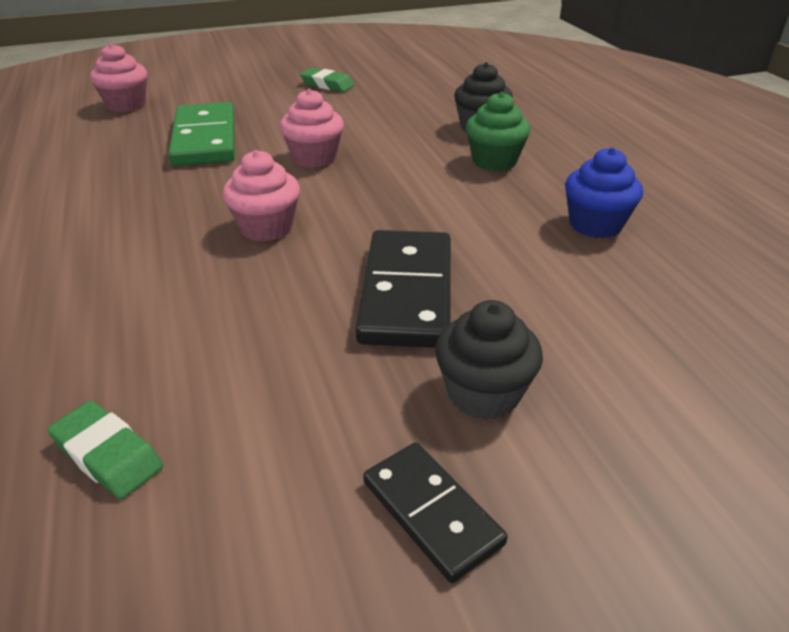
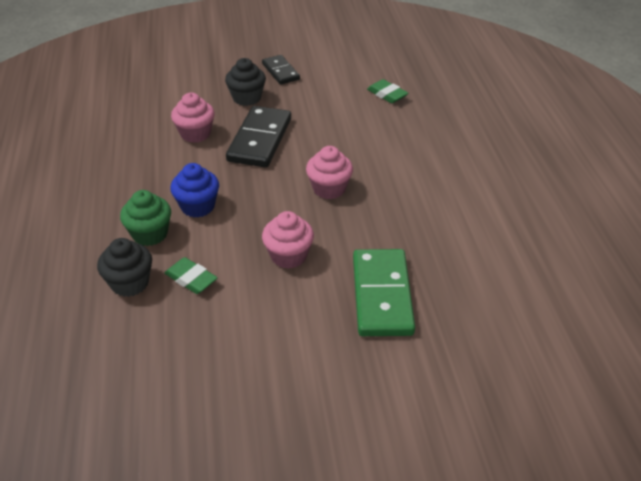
camera: 170 degrees left, 5 degrees up
pink cupcake [90,43,147,112] -> pink cupcake moved to [171,93,215,143]
green eraser [300,68,355,92] -> green eraser moved to [165,257,218,294]
blue cupcake [565,147,643,238] -> blue cupcake moved to [170,163,219,218]

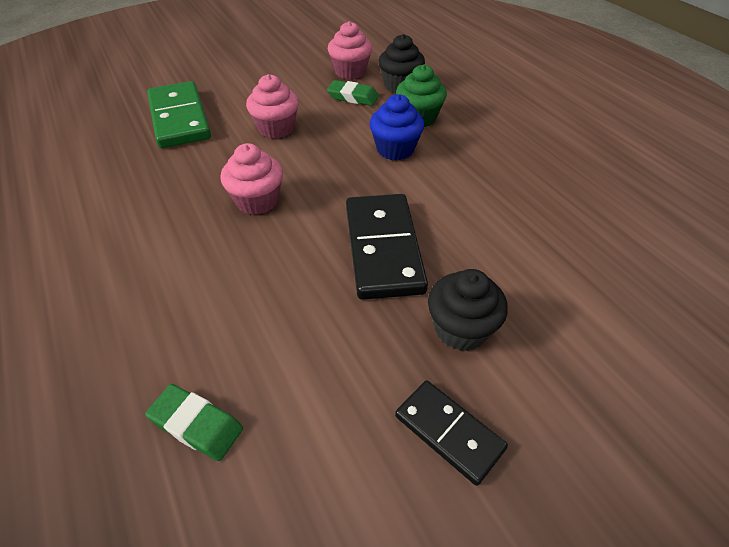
camera: 160 degrees right, 5 degrees up
pink cupcake [171,93,215,143] -> pink cupcake moved to [328,21,372,79]

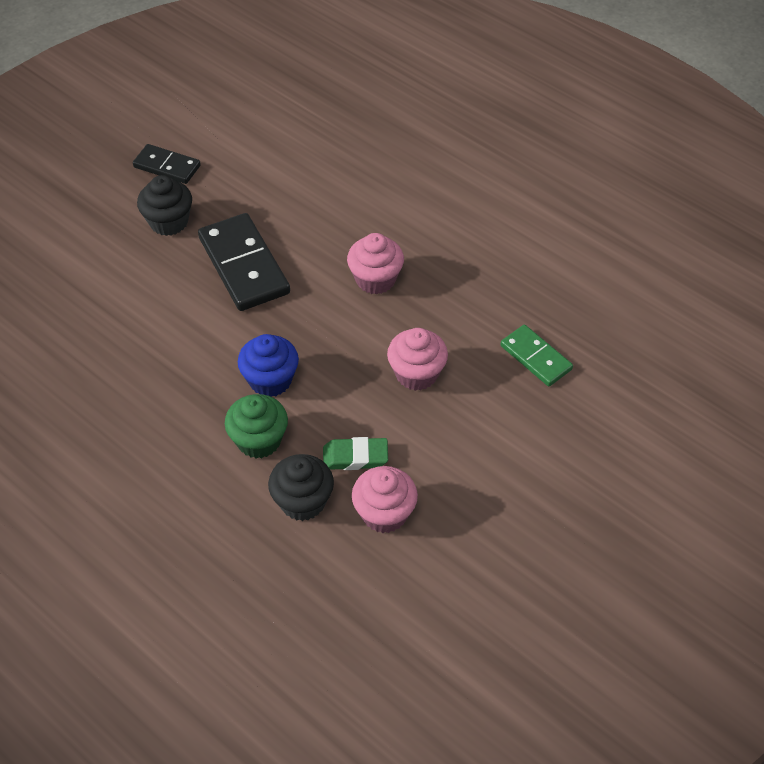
camera: 160 degrees right, 5 degrees up
green eraser [145,384,243,461] -> none
green domino [147,81,211,148] -> green domino [500,325,573,386], size x0.59

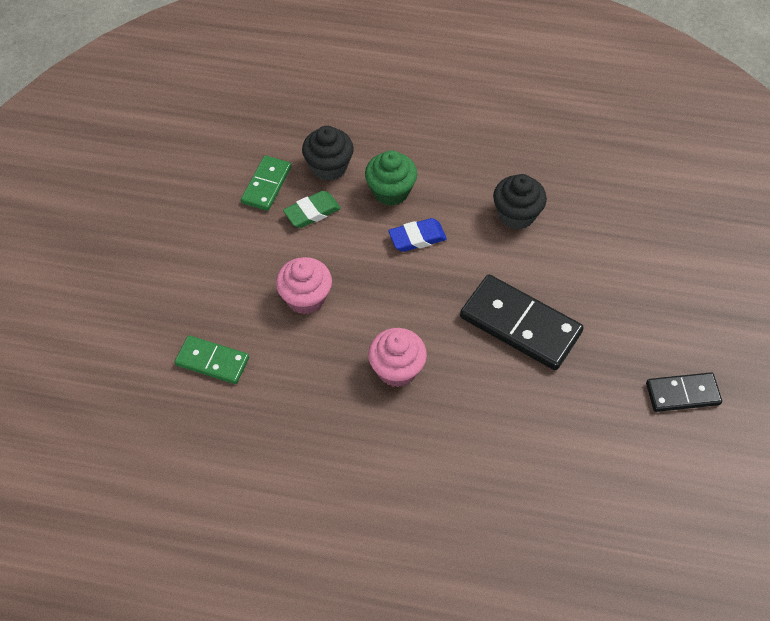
camera: 150 degrees right, 5 degrees up
black cupcake [137,175,192,236] -> black cupcake moved to [493,174,547,229]
blue cupcake [238,334,299,397] -> blue eraser [388,218,447,252]
pink cupcake [352,466,418,533] -> green domino [241,155,291,211]

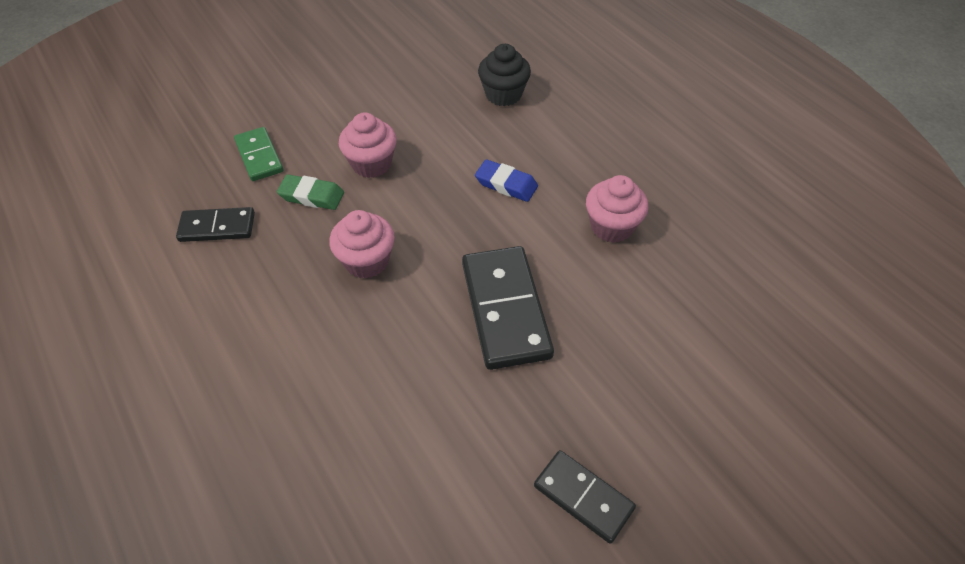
camera: 45 degrees right, 5 degrees down
green domino [241,155,291,211] -> none
green eraser [283,191,341,228] -> green eraser moved to [277,174,344,210]
green cupcake [365,150,417,206] -> none
black cupcake [493,174,547,229] -> pink cupcake [586,175,649,243]
none -> black domino [176,207,255,242]

